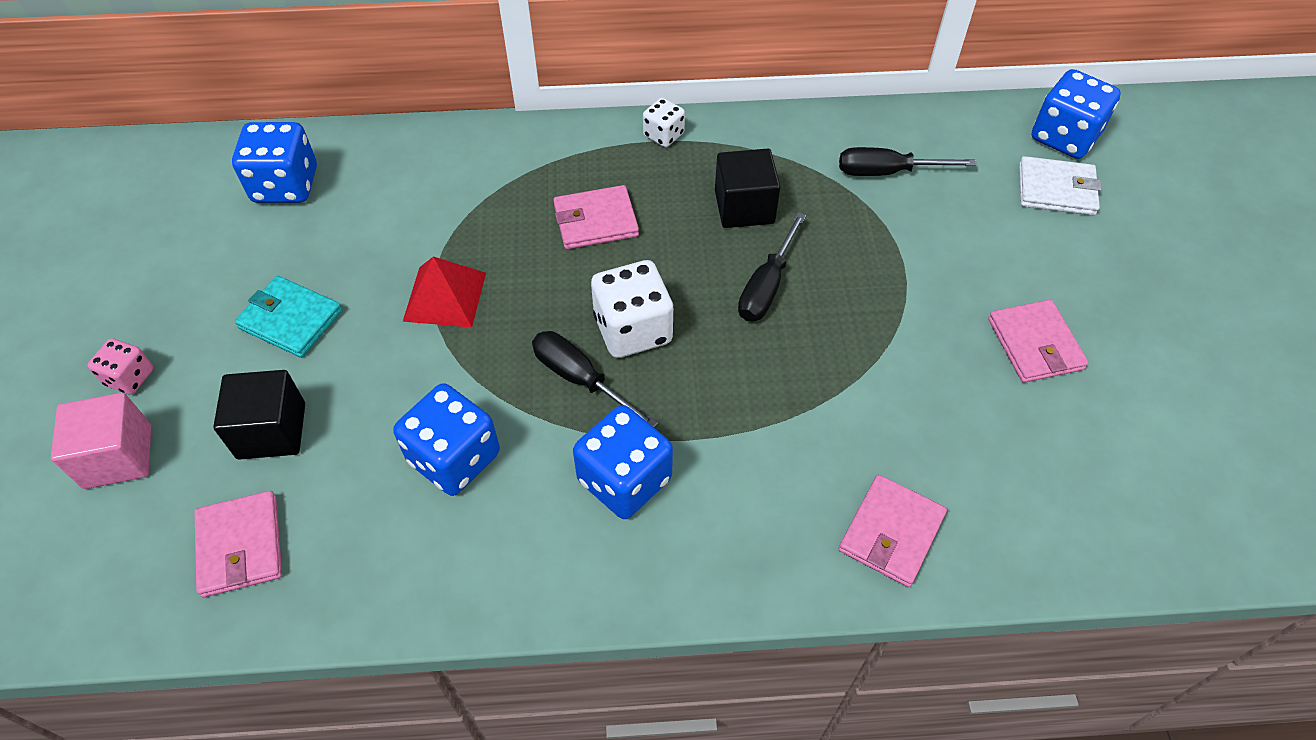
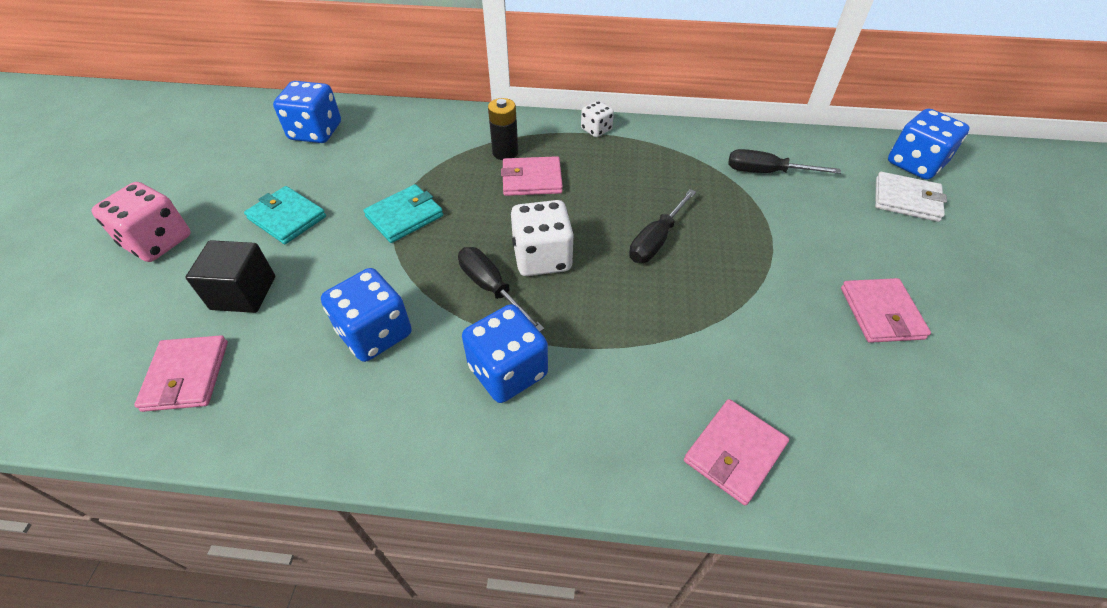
camera: 10 degrees right, 5 degrees down
pink cube [51,393,151,489] -> none
pink dice [88,338,154,395] -> pink dice [91,182,191,262], size x1.78
red pyramid [403,257,486,327] -> turquoise wallet [363,184,443,243]
black cube [715,149,780,228] -> none
none -> black battery [488,98,518,160]

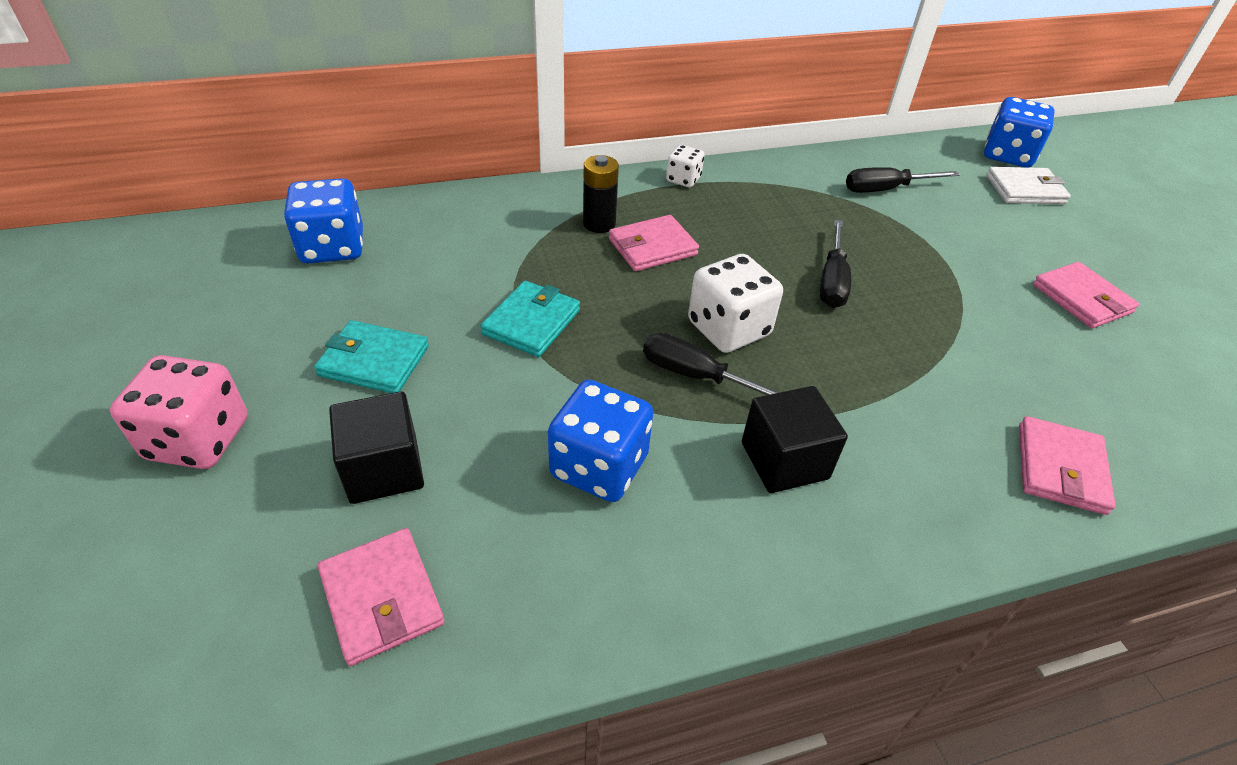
camera: 25 degrees left, 5 degrees down
blue dice [462,304,548,403] -> black cube [742,386,848,493]

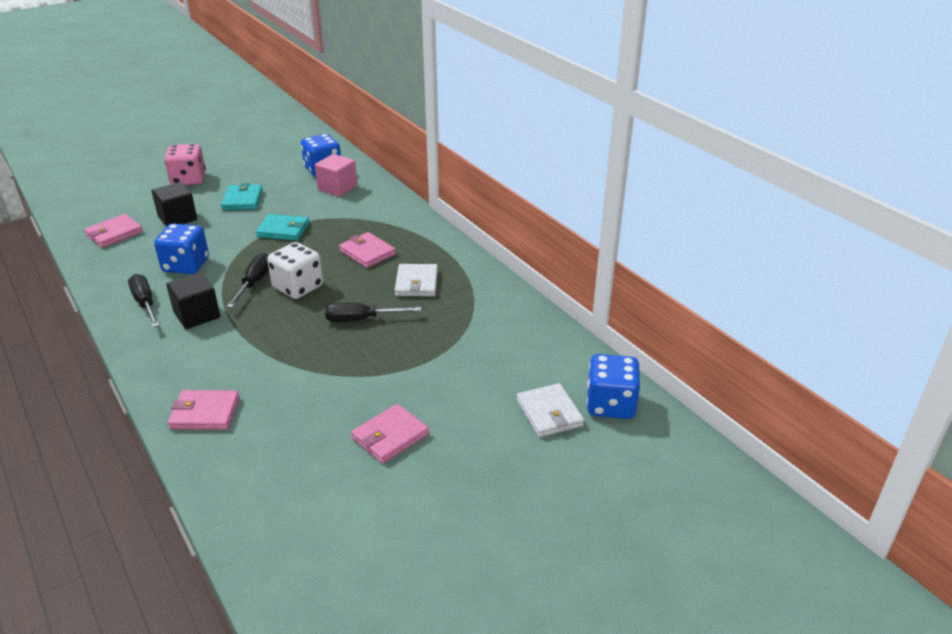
camera: 75 degrees right, 10 degrees down
black battery [583,155,619,233] -> none
white dice [666,145,704,187] -> none
black screwdriver [846,167,960,193] -> black screwdriver moved to [128,274,159,327]
none -> pink cube [315,154,357,197]
none -> white wallet [395,264,438,296]

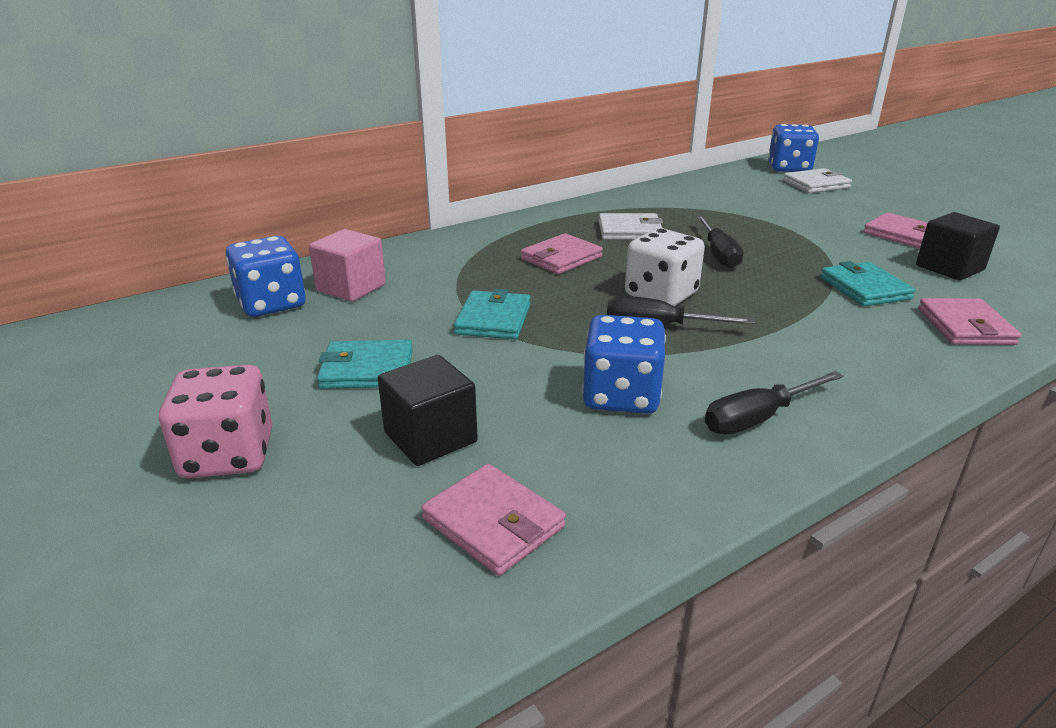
camera: 90 degrees left, 5 degrees down
black cube [166,272,220,329] -> black cube moved to [916,212,1000,281]
none -> turquoise wallet [820,261,915,306]

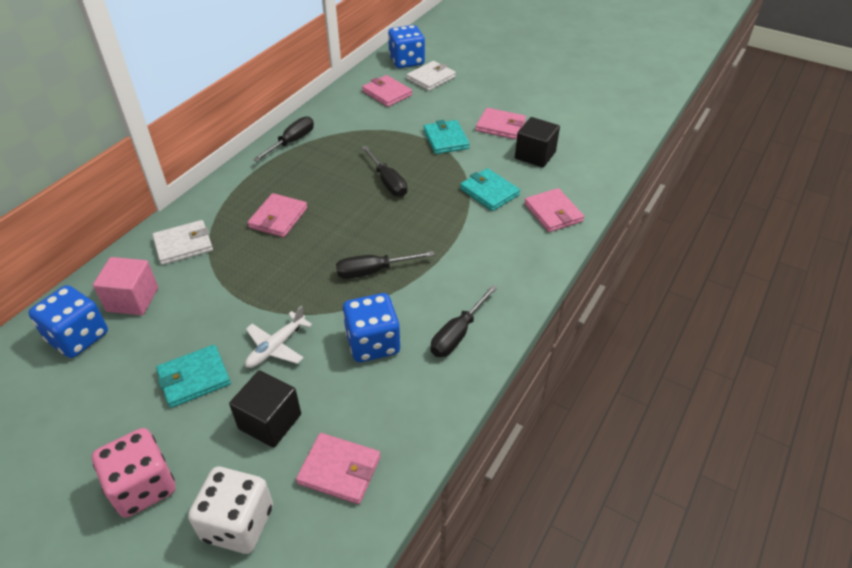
camera: 25 degrees left, 15 degrees up
turquoise wallet [454,289,531,340] -> turquoise wallet moved to [423,120,470,154]
white wallet [599,213,663,240] -> white wallet moved to [152,220,213,265]
white dice [625,228,705,306] -> white dice moved to [188,467,273,554]
none -> white plane [245,306,312,368]
none -> black screwdriver [253,116,314,162]
none -> pink wallet [362,75,412,107]

